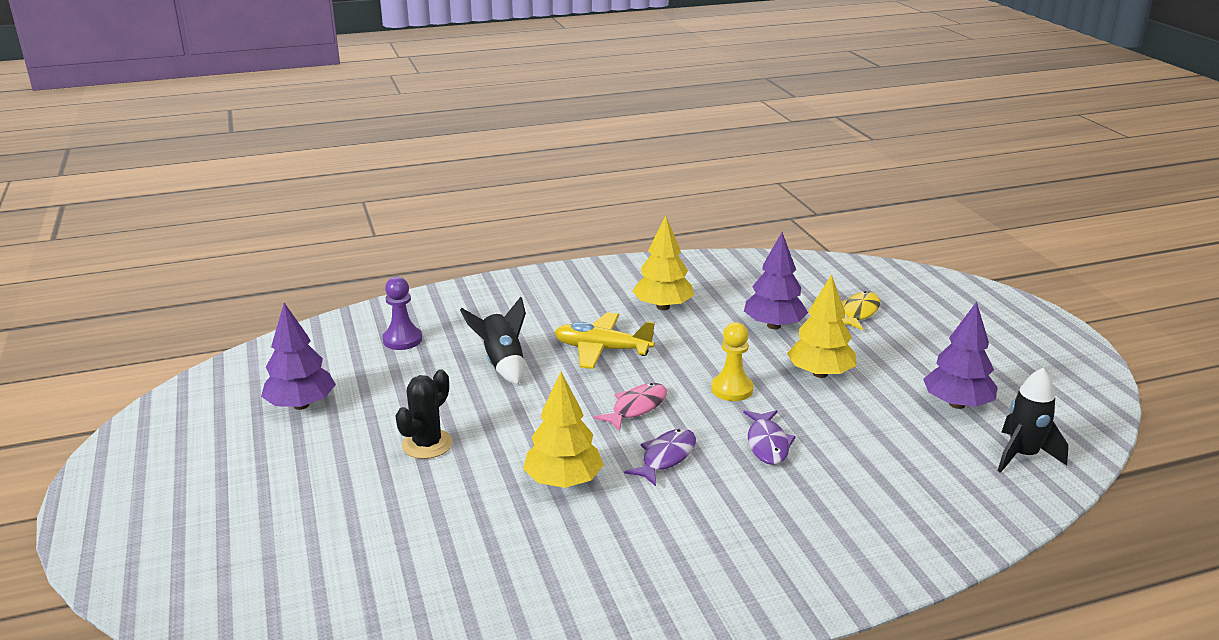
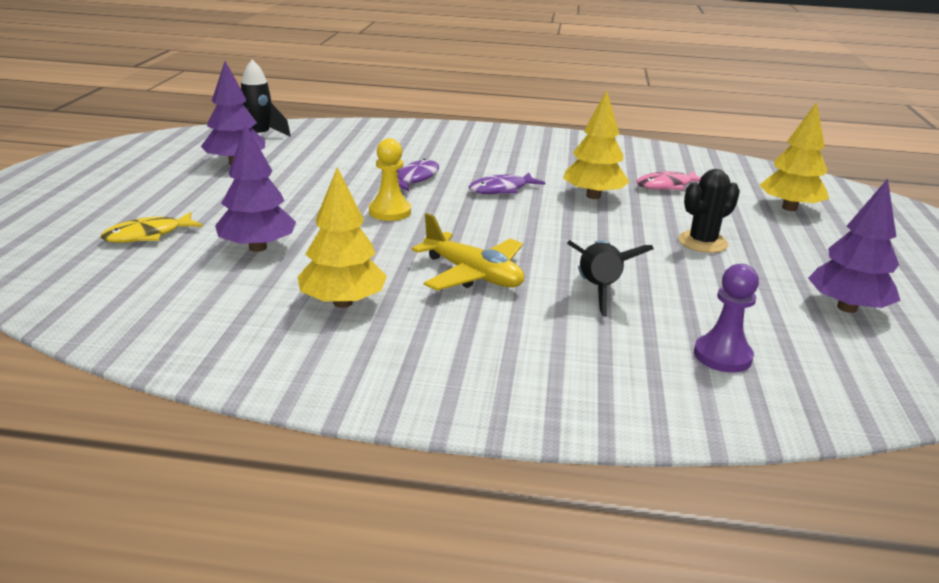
camera: 155 degrees left, 0 degrees up
pink fish [594,383,667,431] -> pink fish moved to [636,171,701,190]
yellow tree [787,274,856,378] -> yellow tree moved to [759,102,829,211]

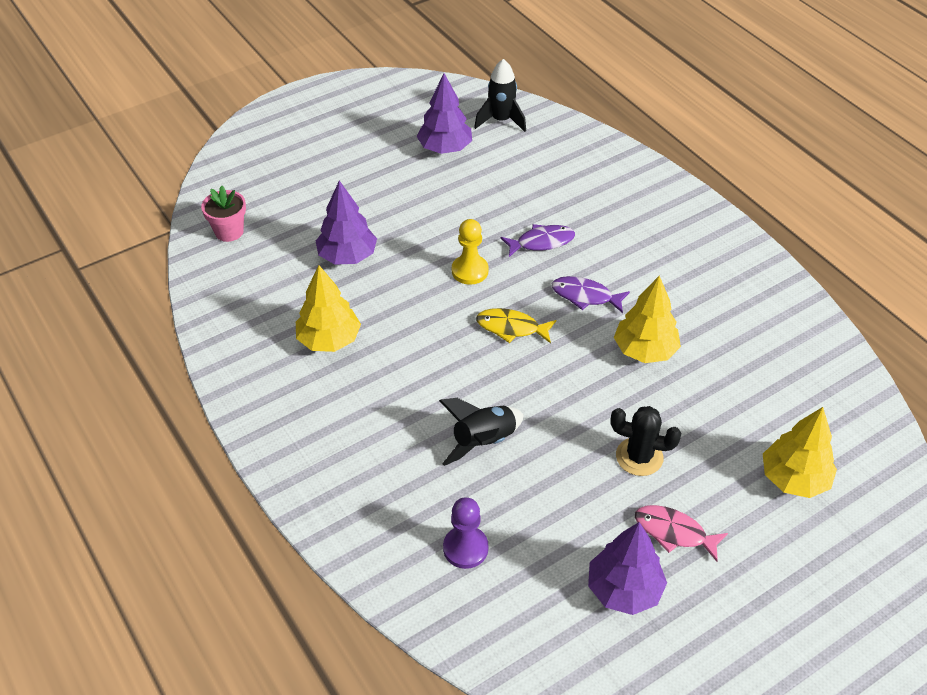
camera: 50 degrees right, 20 degrees up
yellow fish [100,212,203,243] -> yellow fish moved to [476,308,556,344]
yellow plane [412,213,524,291] -> none
pink fish [636,171,701,190] -> pink fish moved to [635,505,728,561]
none -> pink flower pot [201,186,246,242]

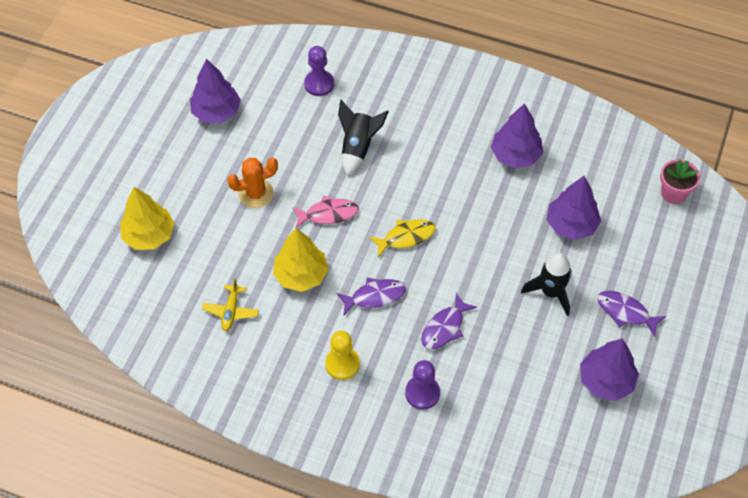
camera: 145 degrees right, 10 degrees up
yellow tree [296,265,361,352] -> purple tree [491,103,543,168]
yellow pawn [452,219,489,285] -> yellow pawn moved to [325,331,360,380]
black rocket [474,59,526,132] -> black rocket moved to [521,253,572,316]
black cactus [610,406,681,476] -> orange cactus [227,157,278,208]
pink fish [635,505,728,561] -> pink fish moved to [292,196,359,228]
none -> yellow plane [202,278,259,331]
none -> purple pawn [405,360,440,410]
none -> purple fish [597,291,666,337]

